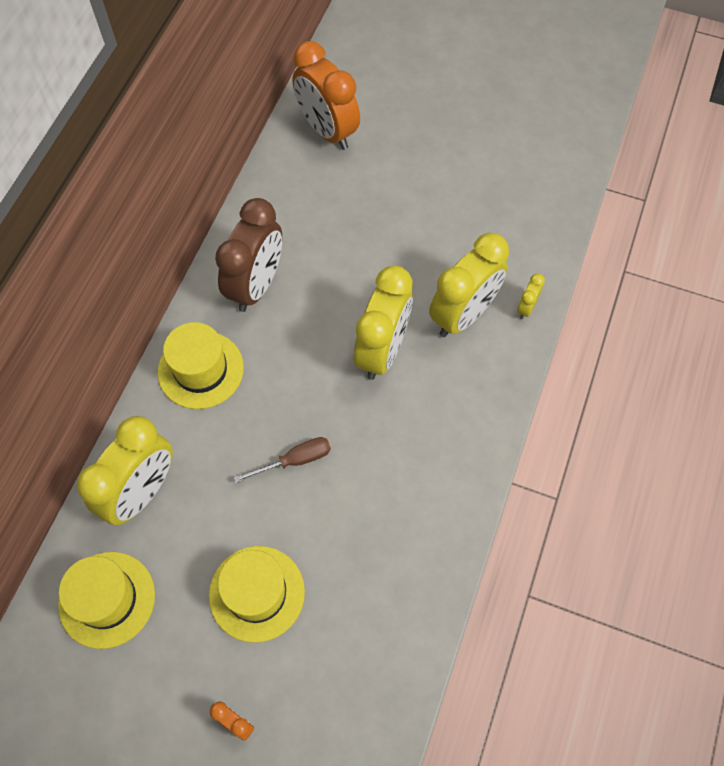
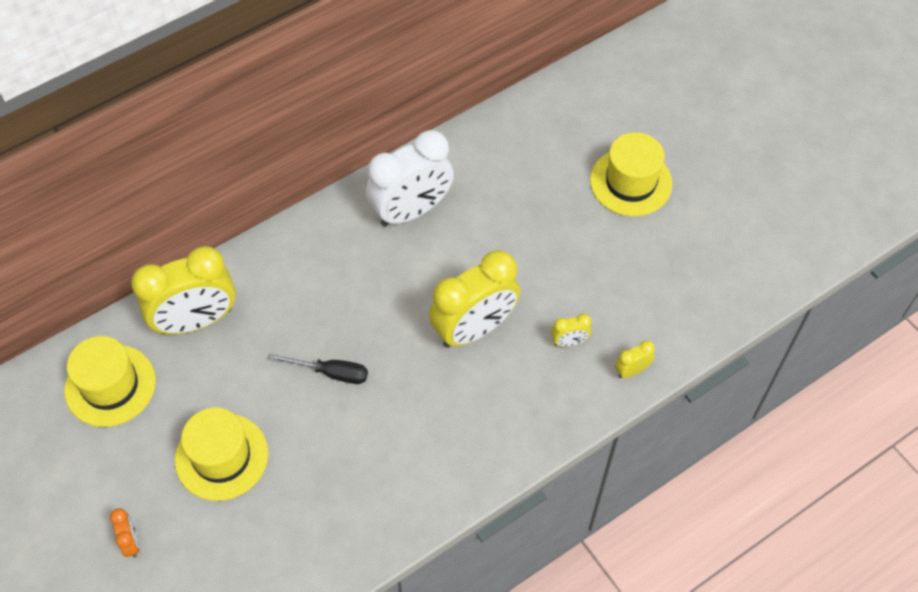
camera: 35 degrees right, 5 degrees down
yellow hat [158,322,244,409] -> yellow hat moved to [590,132,673,216]
brown clock [215,198,282,312] -> white clock [366,130,454,227]
brown screwdriver [234,437,331,483] -> black screwdriver [269,354,368,384]
orange clock [292,41,360,150] -> none
yellow clock [429,233,509,337] -> yellow clock [551,314,592,347], size x0.42

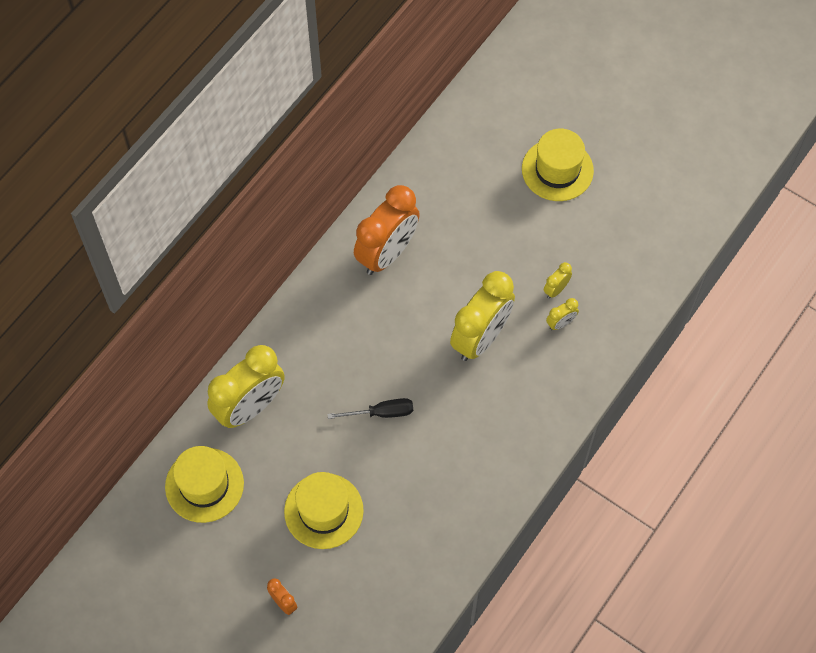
camera: 20 degrees left, 5 degrees up
white clock [366,130,454,227] -> orange clock [354,185,420,275]
yellow clock [615,340,655,378] -> yellow clock moved to [544,262,572,298]

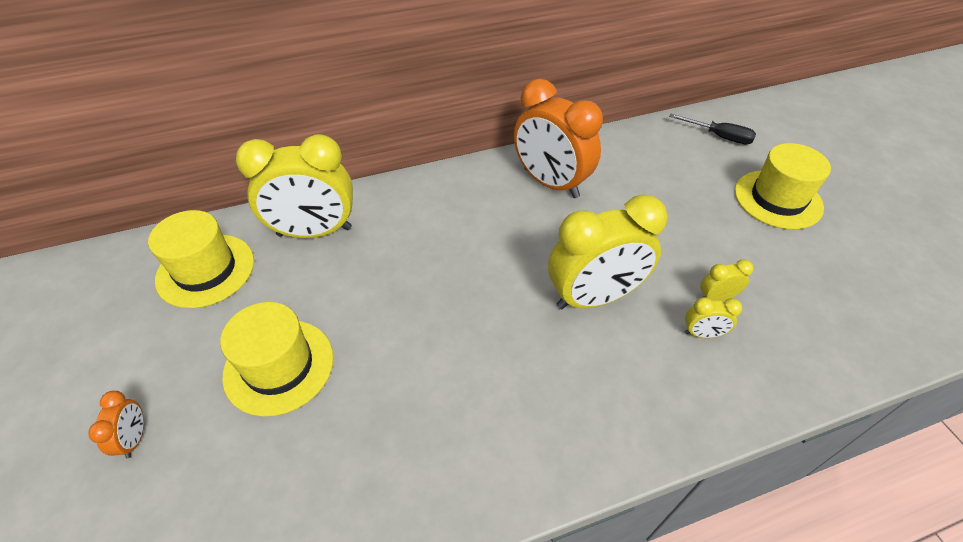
camera: 35 degrees right, 15 degrees down
black screwdriver [327,398,413,419] -> black screwdriver moved to [669,114,756,145]
orange clock [354,185,420,275] -> orange clock turned 60 degrees clockwise [514,79,603,198]

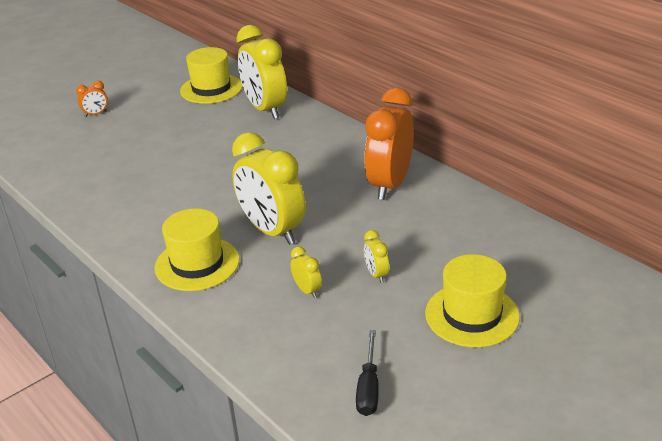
camera: 70 degrees right, 15 degrees down
yellow hat [220,302,334,417] -> yellow hat moved to [155,208,240,291]
black screwdriver [669,114,756,145] -> black screwdriver moved to [356,330,379,416]
yellow clock [685,297,742,338] -> yellow clock moved to [364,230,389,283]

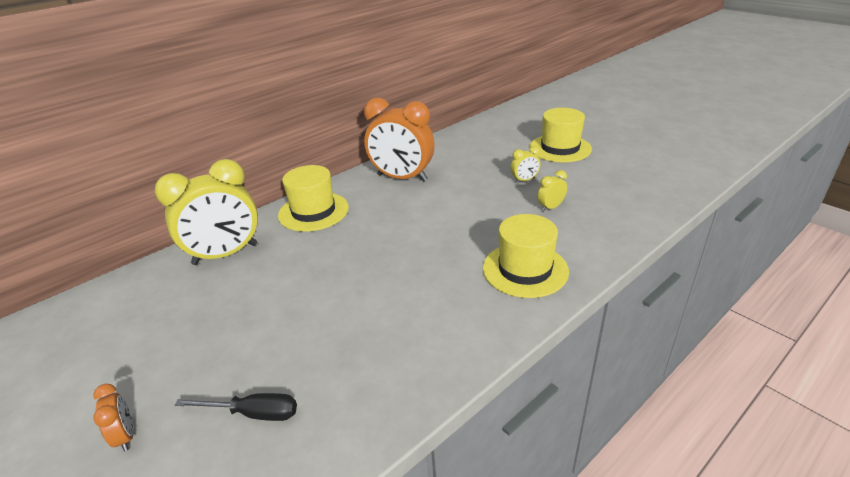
camera: 90 degrees left, 0 degrees up
yellow hat [180,47,243,104] -> yellow hat moved to [278,165,349,232]
yellow clock [232,132,306,245] -> none
black screwdriver [356,330,379,416] -> black screwdriver moved to [175,393,297,421]

